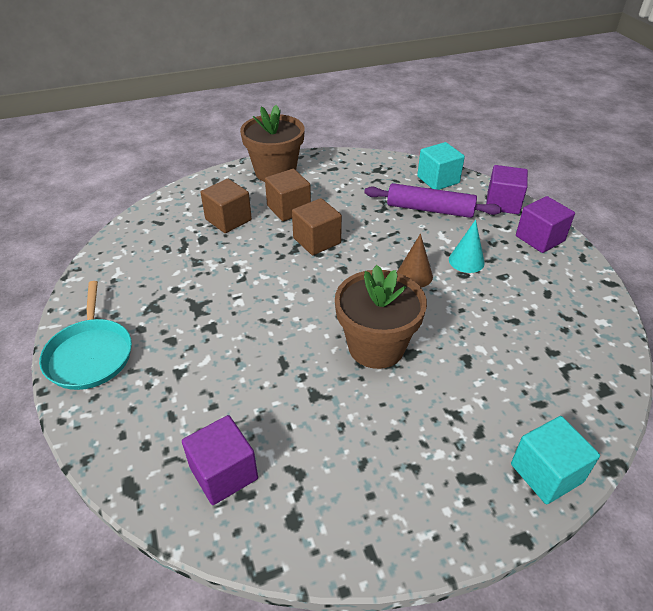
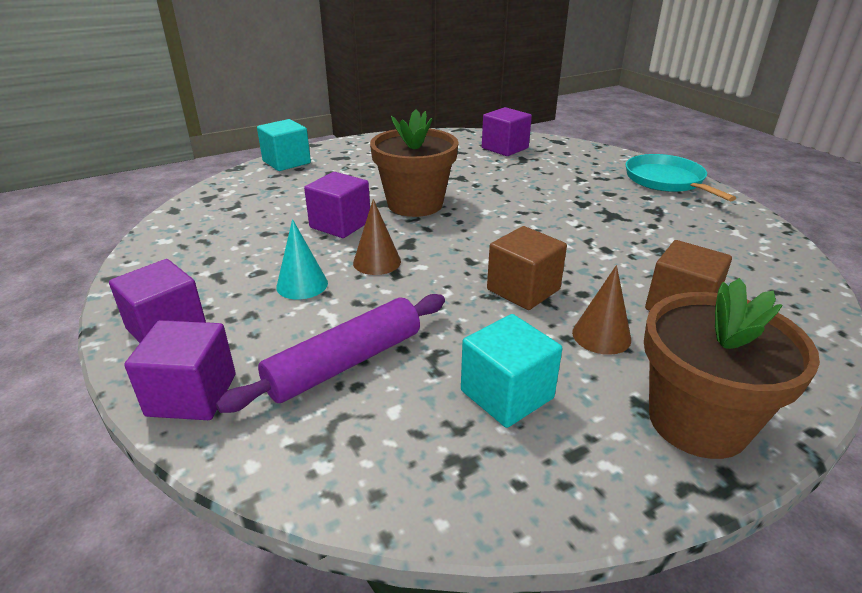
camera: 170 degrees right, 10 degrees down
brown cube [265,169,311,221] -> brown cone [572,265,631,355]
purple rolling pin [364,183,502,218] -> purple rolling pin turned 45 degrees counterclockwise [216,294,445,413]
turquoise cube [417,142,465,190] -> turquoise cube moved to [461,314,562,428]
none -> purple cube [304,172,370,238]

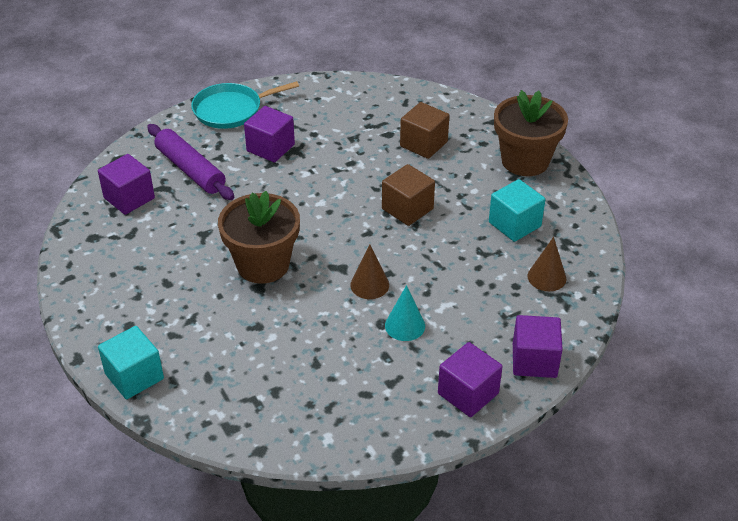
camera: 90 degrees left, 10 degrees up
purple rolling pin [216,294,445,413] -> purple rolling pin moved to [147,124,234,200]
purple cube [304,172,370,238] -> purple cube moved to [244,106,295,162]
brown cone [572,265,631,355] -> brown cone moved to [528,237,566,291]

